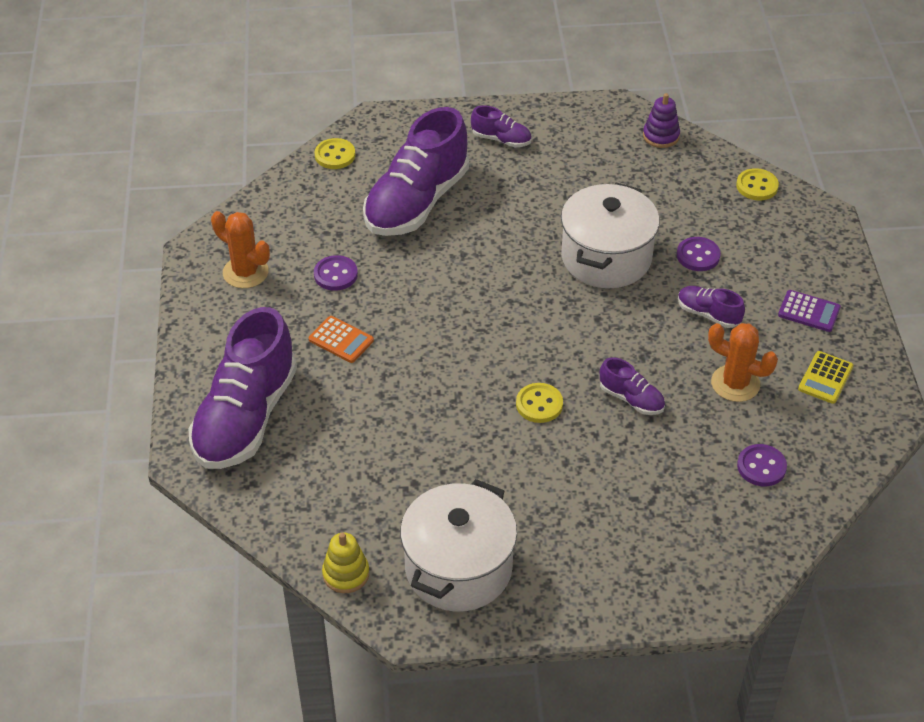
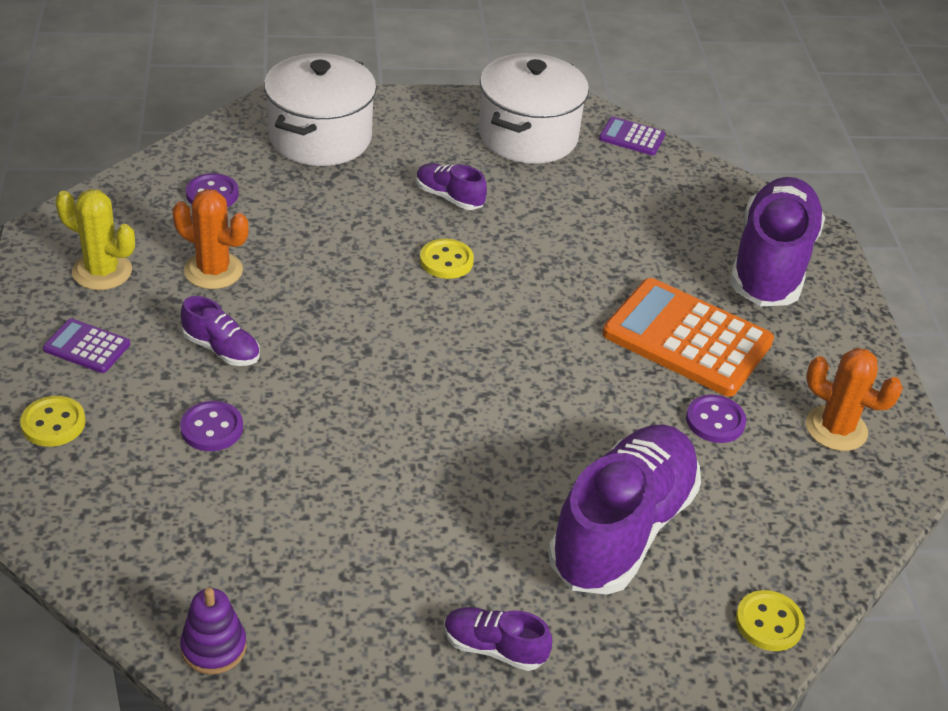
camera: 175 degrees right, 5 degrees down
orange calculator [309,316,374,363] -> orange calculator [602,278,774,397], size x2.13
yellow stacking toy [322,533,369,593] -> purple calculator [599,117,665,156]
white pot [561,183,659,288] -> white pot moved to [264,53,377,166]
purple shoe [600,357,665,415] -> purple shoe moved to [416,163,487,210]
yellow button [736,168,779,201] -> yellow button moved to [20,396,86,447]
yellow calculator [798,351,853,404] -> yellow cactus [55,189,135,290]

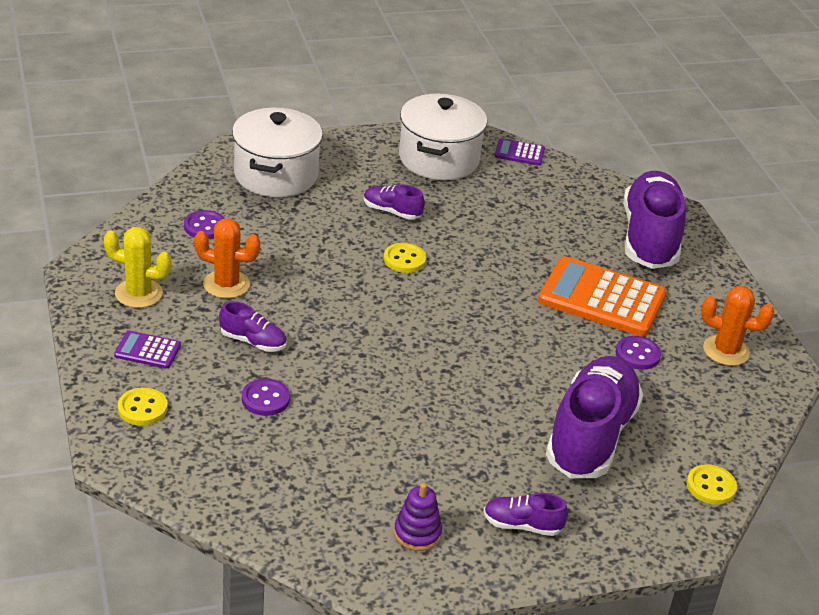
camera: 10 degrees left, 5 degrees down
purple stacking toy [180,588,246,674] -> purple stacking toy moved to [394,483,442,551]

